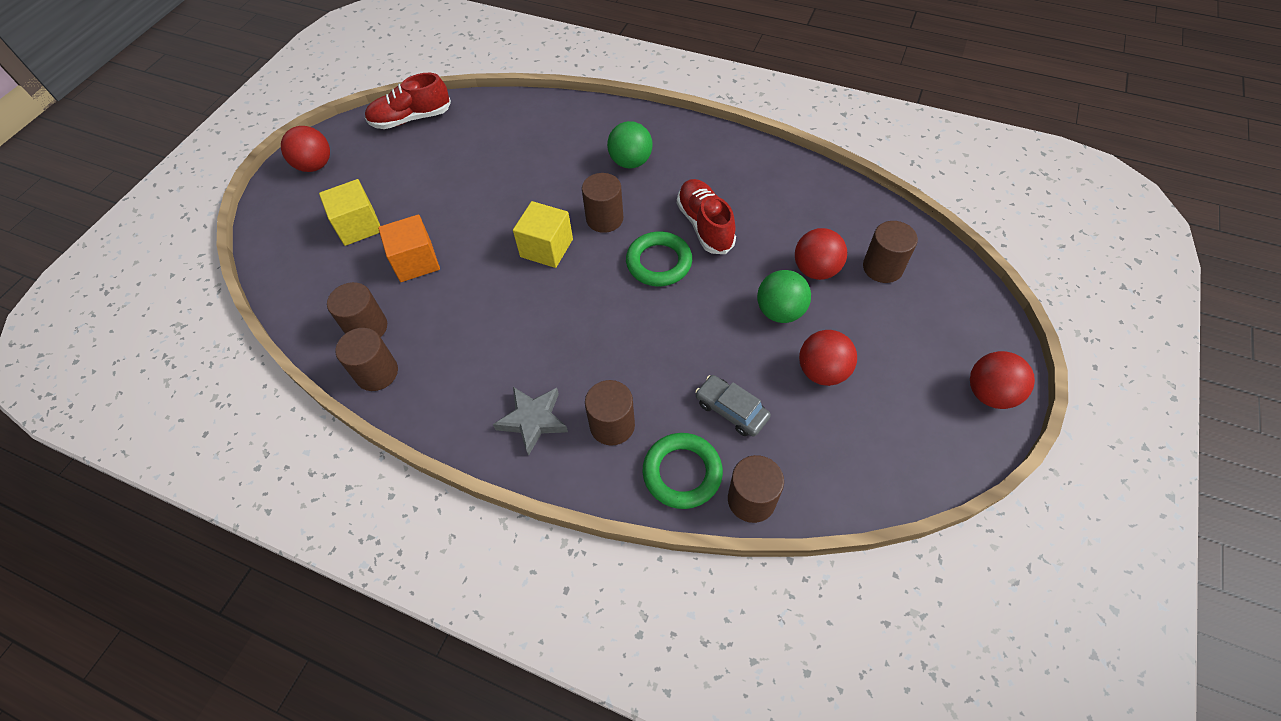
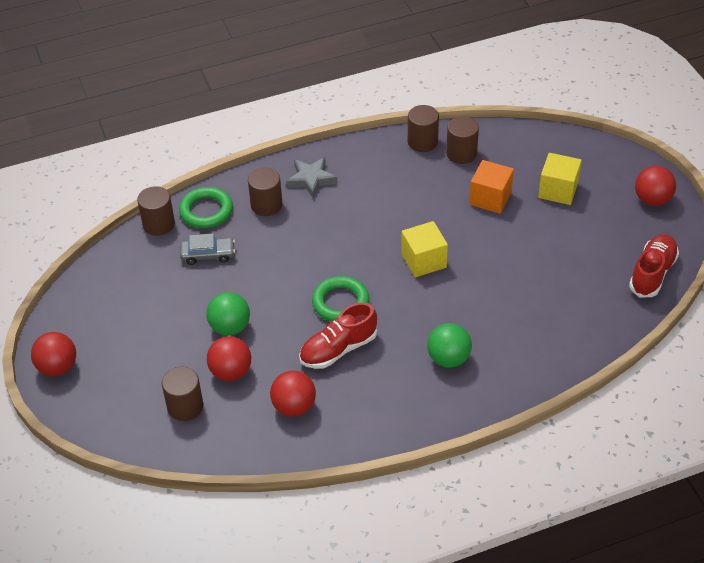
camera: 135 degrees right, 10 degrees down
brown cylinder [582,173,623,233] -> none
red shoe [677,179,736,254] -> red shoe turned 120 degrees clockwise [299,302,377,369]
red ball [799,330,857,386] -> red ball moved to [270,371,316,417]

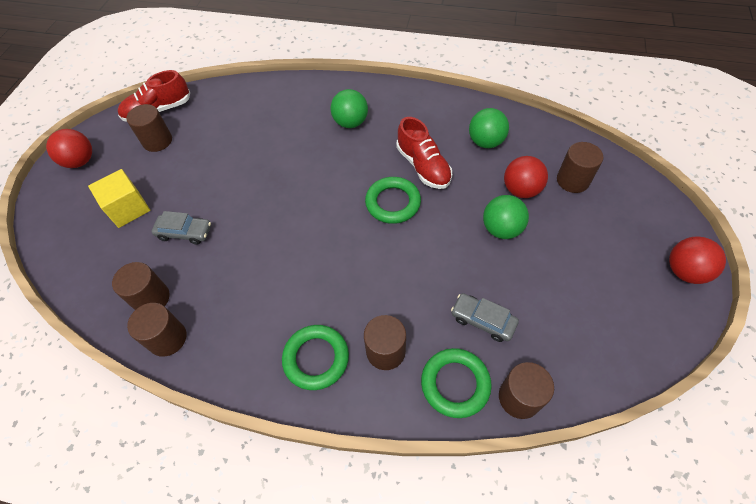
camera: 145 degrees left, 10 degrees up
red ball [270,371,316,417] -> green ball [469,108,509,148]
grey star [286,157,337,198] -> green ring [282,325,349,390]
red shoe [299,302,377,369] -> red shoe turned 60 degrees clockwise [396,117,452,189]
yellow cube [401,221,448,277] -> none
orange cube [469,160,514,214] -> grey car [151,211,211,245]
none -> brown cylinder [126,104,172,152]

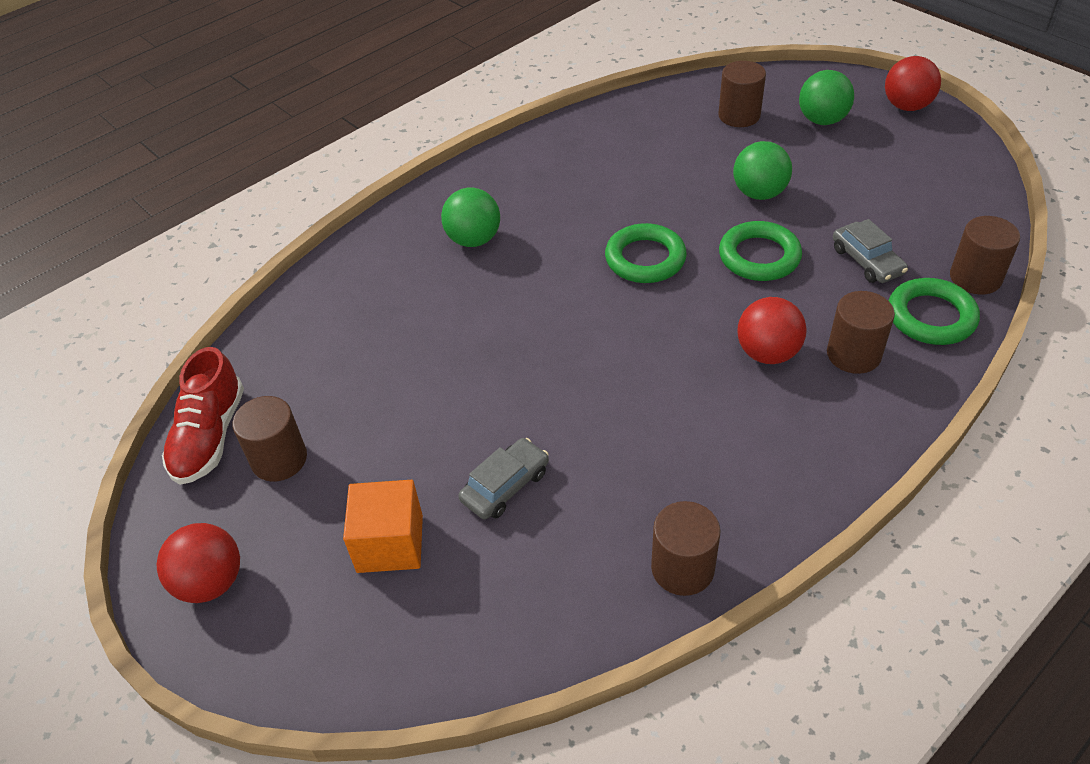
camera: 55 degrees left, 10 degrees down
yellow cube [88,169,150,228] -> orange cube [343,480,423,573]
brown cylinder [112,262,170,310] -> none
green ring [282,325,349,390] -> green ring moved to [719,221,802,281]
red shoe [396,117,452,189] -> none
grey car [451,293,519,342] -> grey car turned 90 degrees counterclockwise [833,219,908,283]
green ball [469,108,509,148] -> green ball moved to [799,70,854,125]
red ball [504,156,548,198] -> red ball moved to [738,297,807,364]

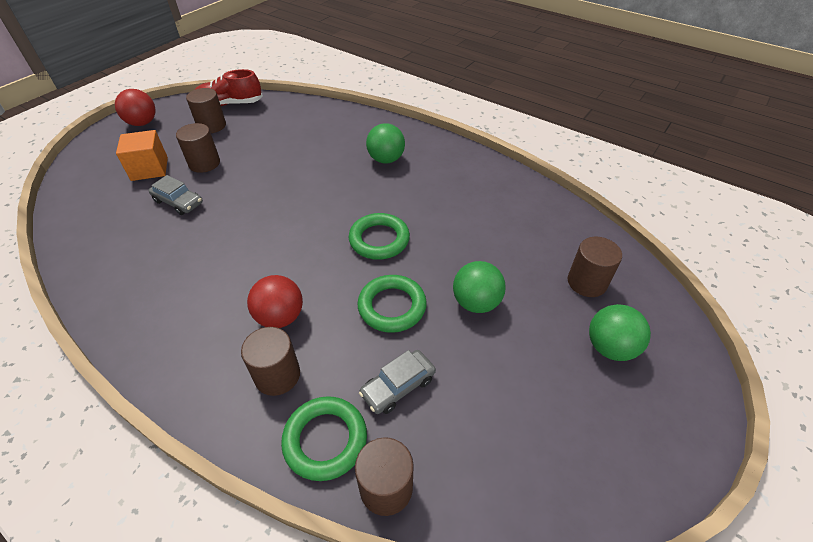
camera: 75 degrees right, 0 degrees up
brown cylinder [651,501,721,596] -> brown cylinder moved to [176,123,220,173]
red ball [885,56,941,111] -> none

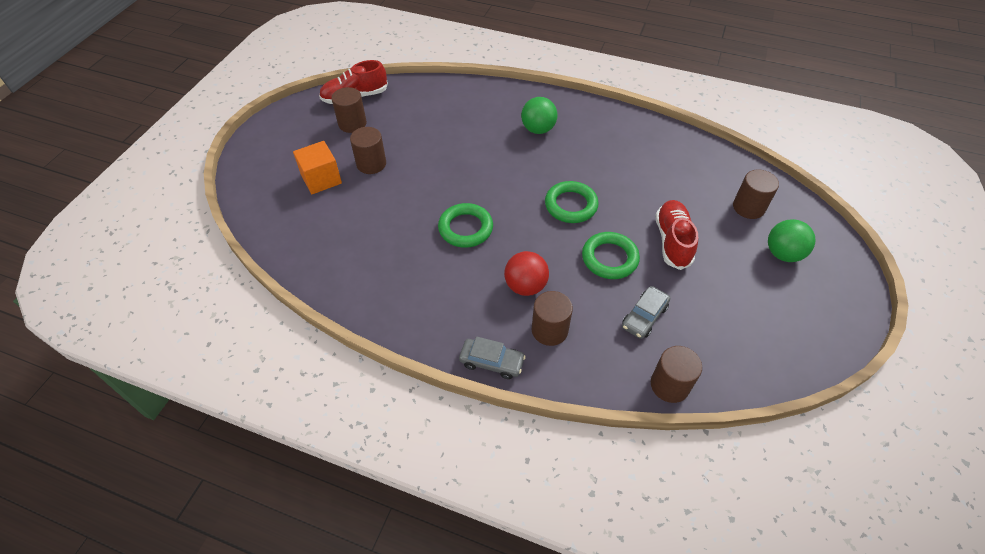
camera: 15 degrees left, 5 degrees up
red ball [115,89,156,126] -> none
grey car [149,175,203,215] -> grey car moved to [459,336,526,379]
green ring [281,396,367,481] -> green ring moved to [438,203,493,248]
green ball [453,261,506,313] -> red shoe [655,200,698,270]

